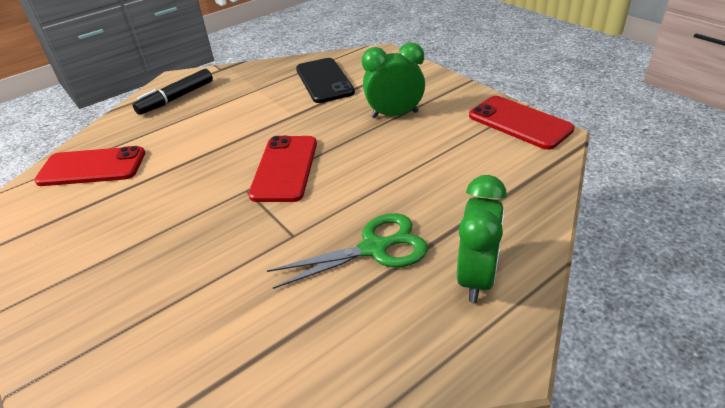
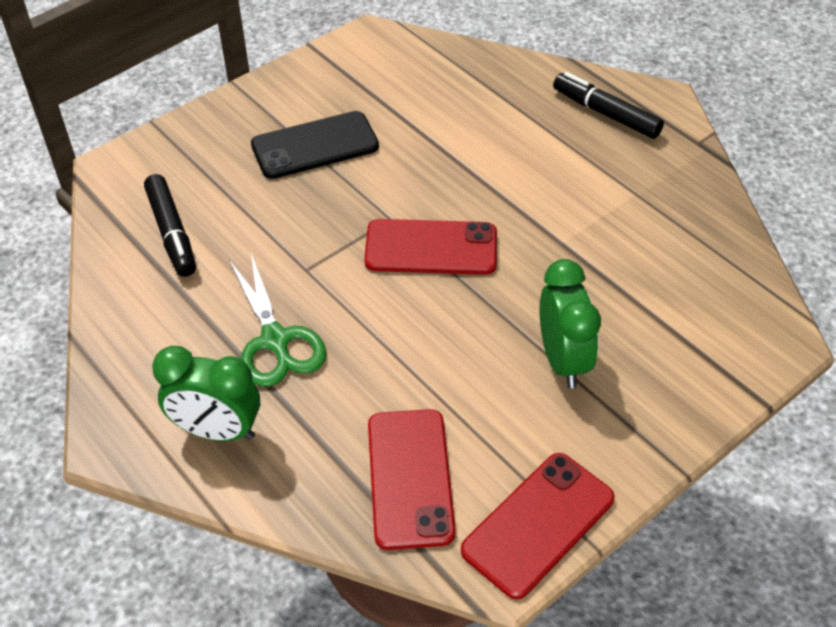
camera: 85 degrees right, 10 degrees up
red phone [34,146,145,186] -> red phone moved to [368,409,456,550]
black phone [296,58,355,103] -> black phone moved to [251,111,379,179]
none -> black marker [144,174,196,277]

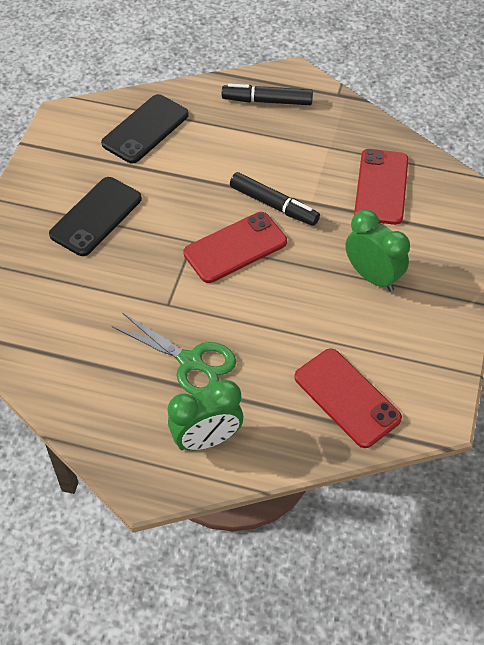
camera: 35 degrees left, 5 degrees up
black marker [144,174,196,277] -> black marker moved to [230,172,320,226]
red phone [461,453,614,599] -> red phone moved to [354,149,408,225]
none -> black phone [101,94,189,163]

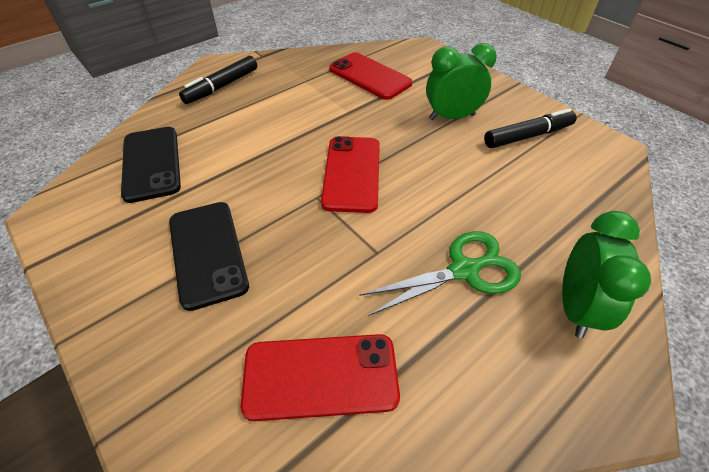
camera: 55 degrees left, 5 degrees down
black marker [230,172,320,226] -> black marker moved to [484,108,577,148]
red phone [294,348,402,448] -> red phone moved to [240,334,400,421]

